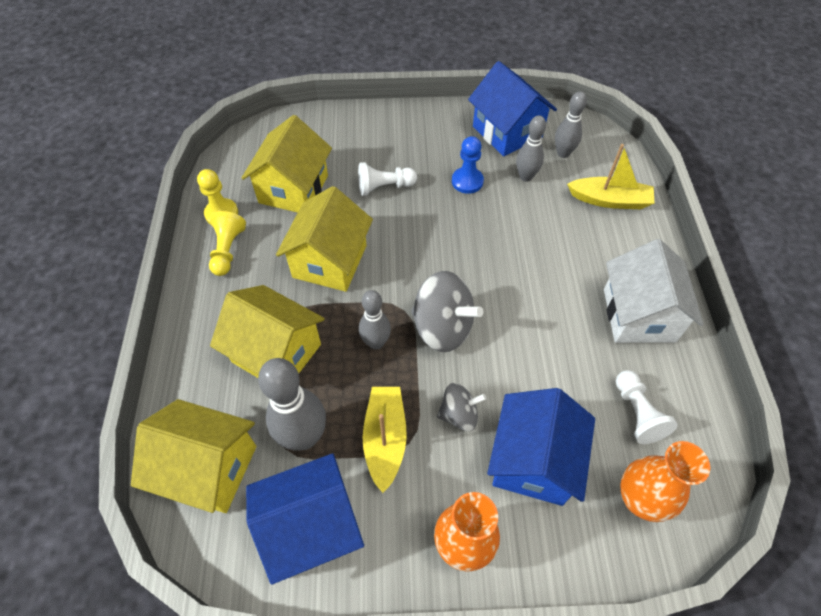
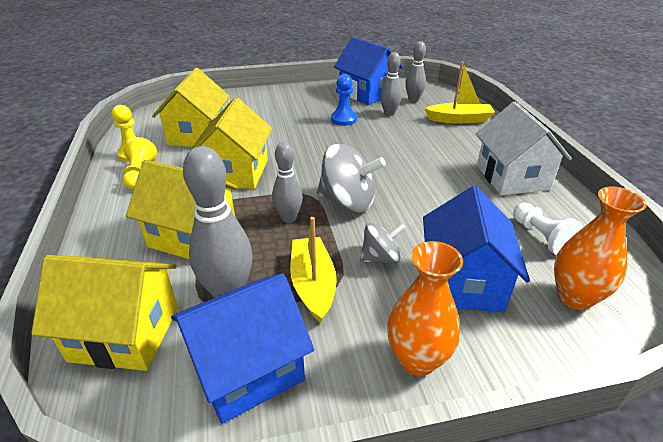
camera: 10 degrees left, 20 degrees down
white pawn [358,162,417,196] -> none

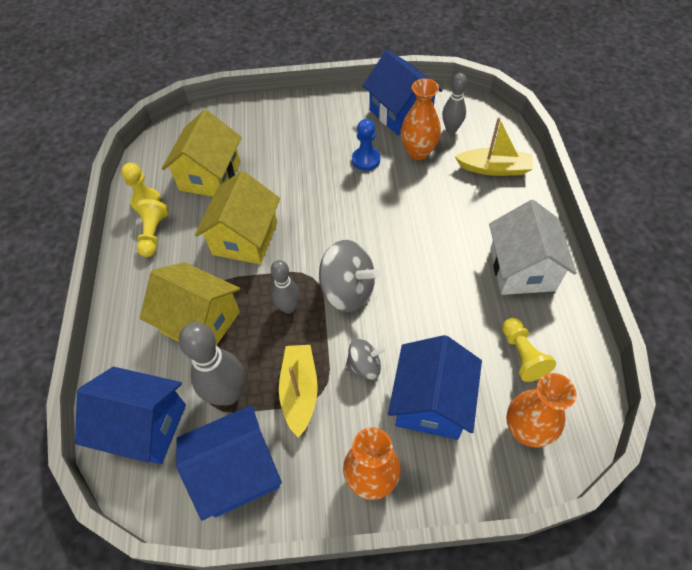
camera: 10 degrees right, 20 degrees up
yellow house [31,255,178,371] -> blue house [75,367,186,464]
grey bowling pin [380,52,402,116] -> orange vase [401,79,441,160]
white pawn [513,203,583,255] -> yellow pawn [502,318,556,382]

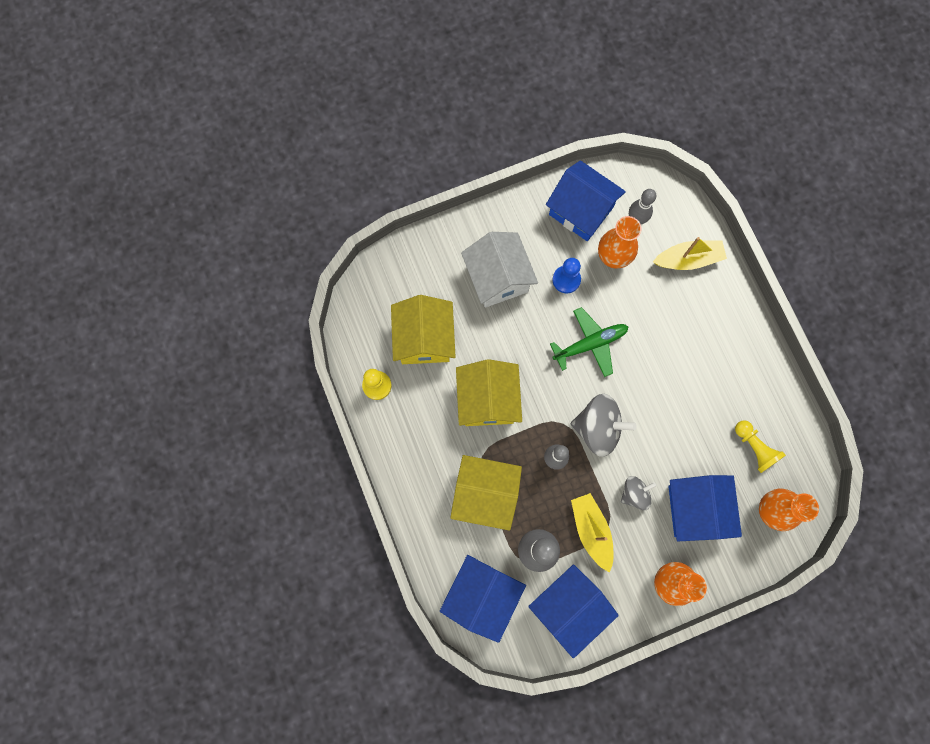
camera: 20 degrees left, 20 degrees up
blue house [75,367,186,464] -> blue house turned 60 degrees counterclockwise [440,555,526,643]
yellow pawn [136,199,168,257] -> none
white house [489,200,577,295] -> white house moved to [461,232,538,307]
none -> green plane [550,307,628,377]

